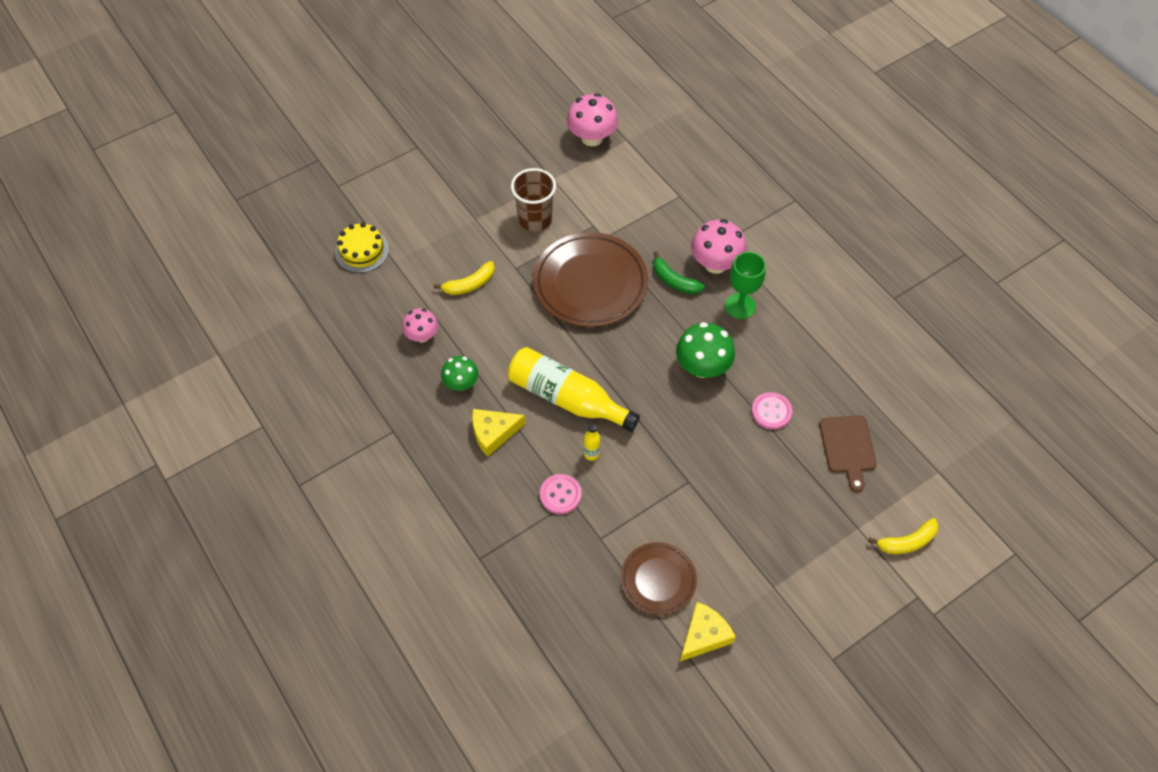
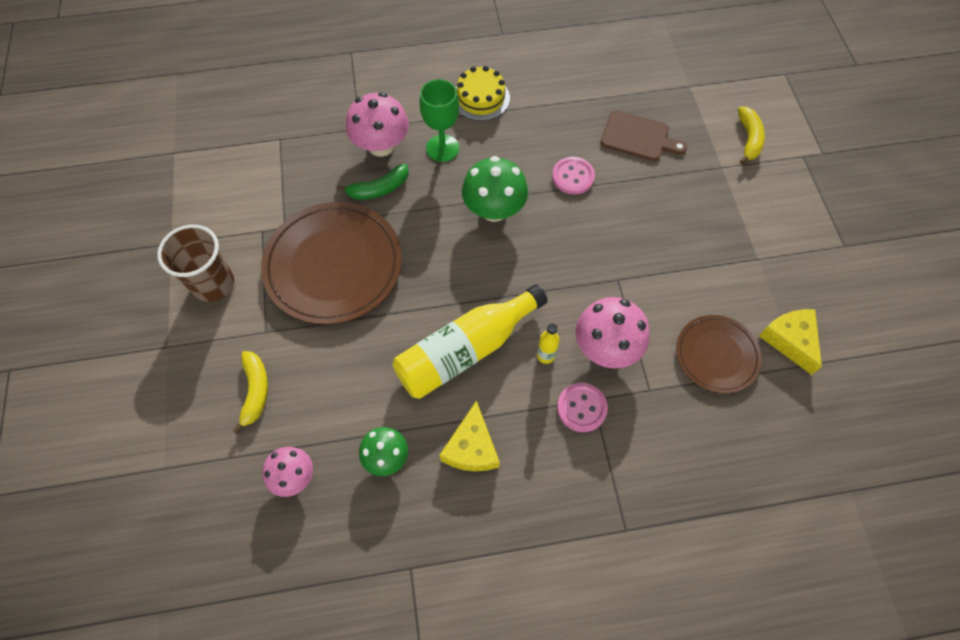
camera: 65 degrees left, 5 degrees up
yellow cake [335,222,389,273] -> yellow cake moved to [456,66,510,121]
pink mushroom [567,93,618,146] -> pink mushroom moved to [575,297,650,368]

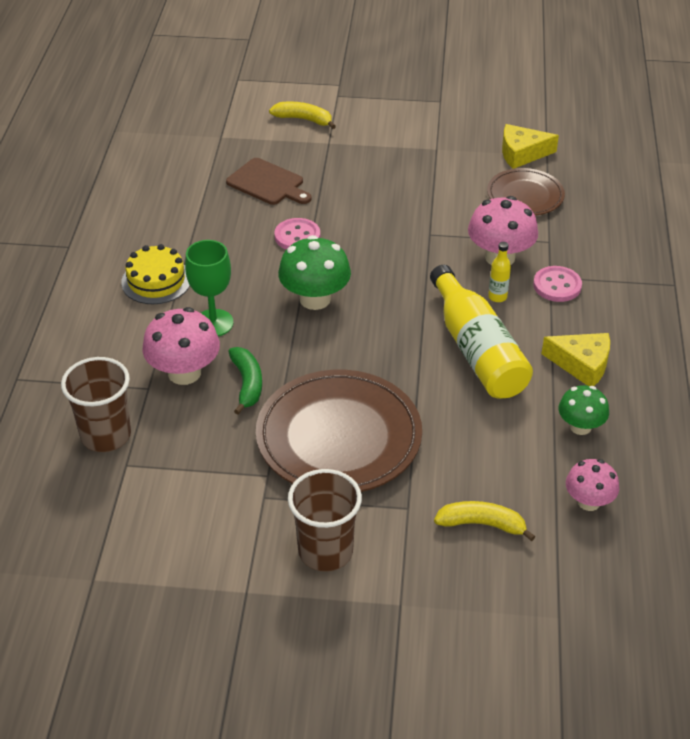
camera: 75 degrees left, 20 degrees down
brown cutting board [601,110,687,161] -> brown cutting board turned 90 degrees clockwise [226,158,312,205]
none -> brown cup [61,357,131,452]

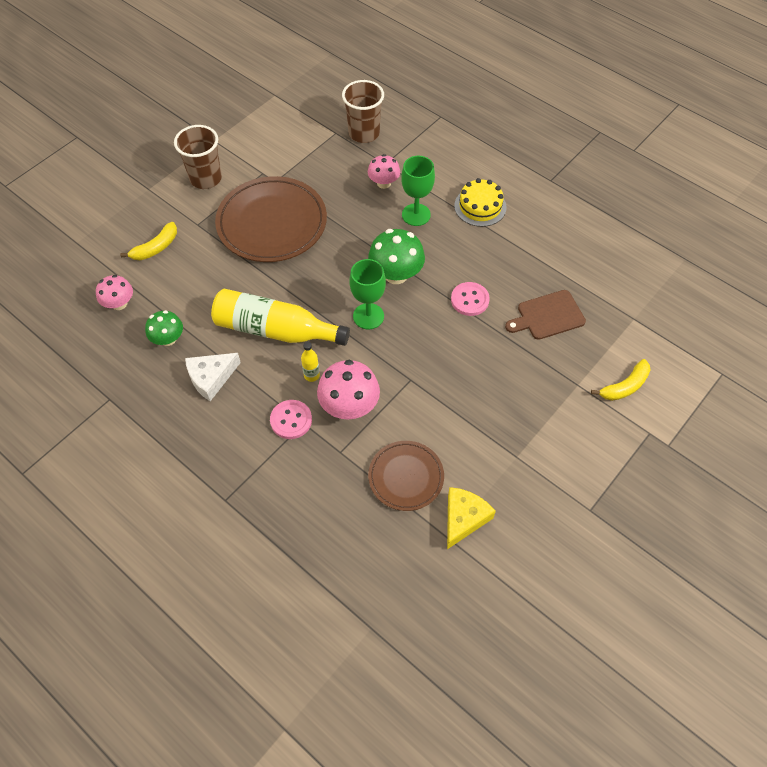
camera: 125 degrees right, 15 degrees up
pink mushroom [142,307,220,385] -> pink mushroom [368,154,400,189], size x0.63
green banana [228,347,262,414] -> none
yellow cheese [542,333,610,386] -> white cheese [185,353,241,401]
none -> green goblet [349,259,386,329]

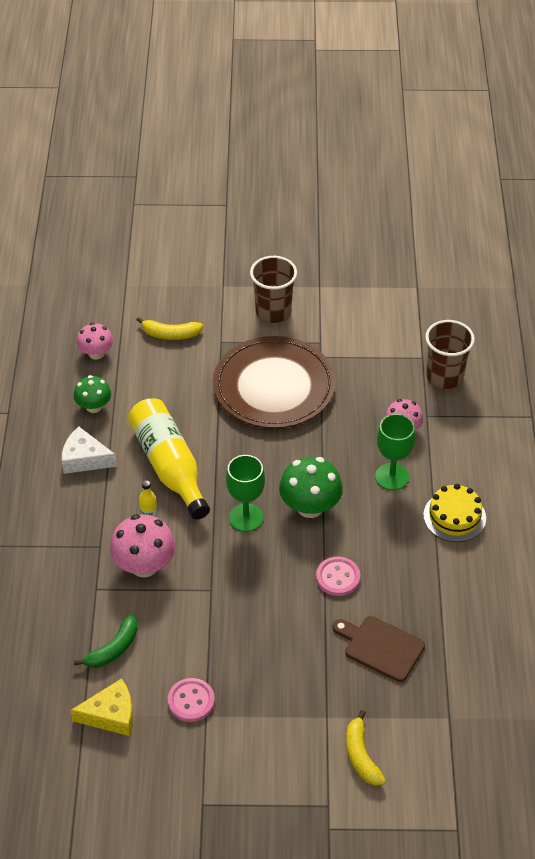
camera: 50 degrees right, 10 degrees down
pink button [270,400,312,439] -> pink button moved to [168,678,215,722]
brown plate [368,441,444,511] -> green banana [74,614,138,668]
yellow banana [591,359,650,401] -> yellow banana turned 60 degrees clockwise [346,710,386,786]

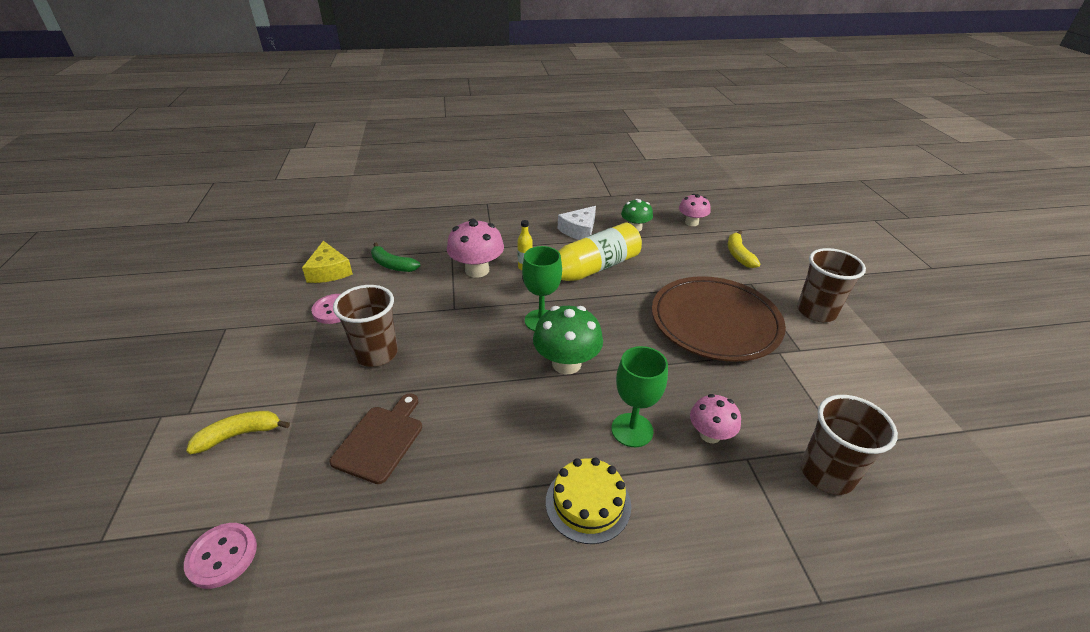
camera: 80 degrees right, 10 degrees down
white cheese [62,427,117,474] -> white cheese turned 150 degrees counterclockwise [558,206,596,240]
pink button [316,557,360,596] -> pink button moved to [184,523,257,589]
none -> brown cup [333,285,398,367]

